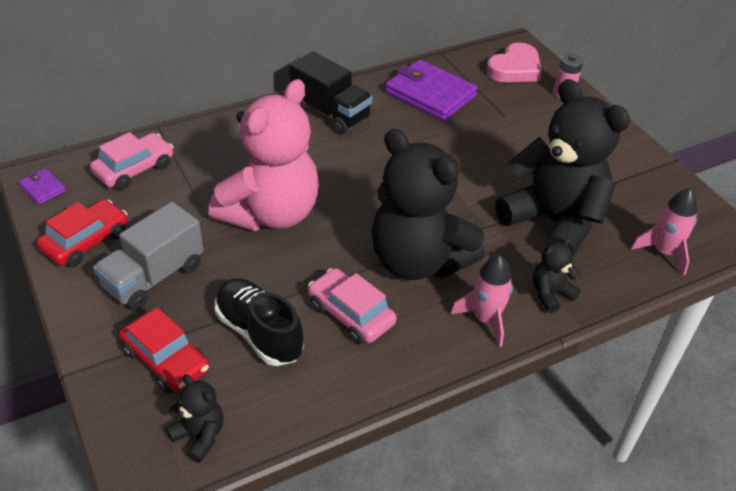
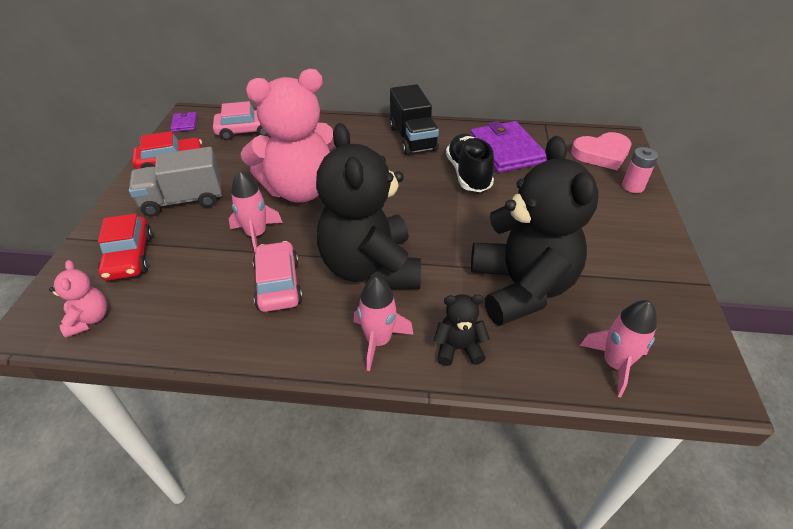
camera: 35 degrees right, 0 degrees up
black teddy bear [166,374,224,463] -> pink teddy bear [49,260,107,338]
black shoe [215,278,304,366] -> black shoe moved to [446,134,494,192]
none -> pink rocket [229,171,283,251]

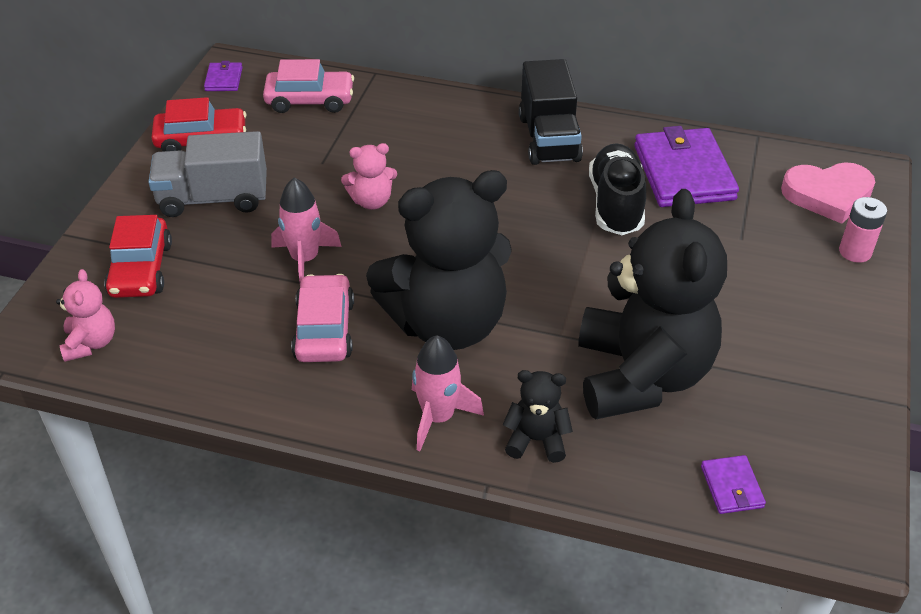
camera: 10 degrees right, 0 degrees up
pink teddy bear [241,69,335,203] -> pink teddy bear [341,143,397,210], size x0.42
black teddy bear [316,123,421,289] -> black teddy bear turned 105 degrees counterclockwise [366,170,512,350]
pink rocket [580,300,657,397] -> purple wallet [701,455,766,514]

